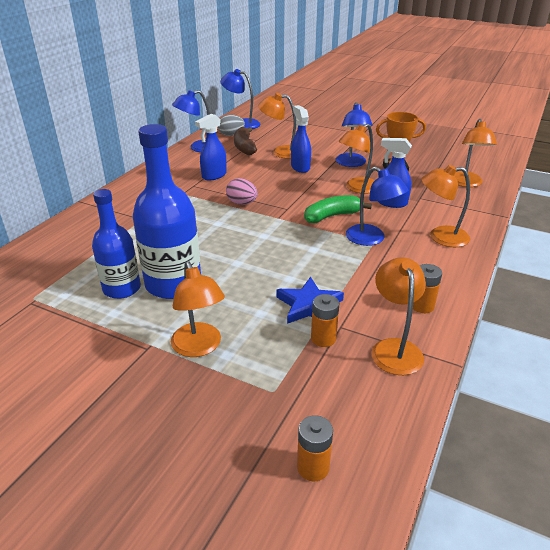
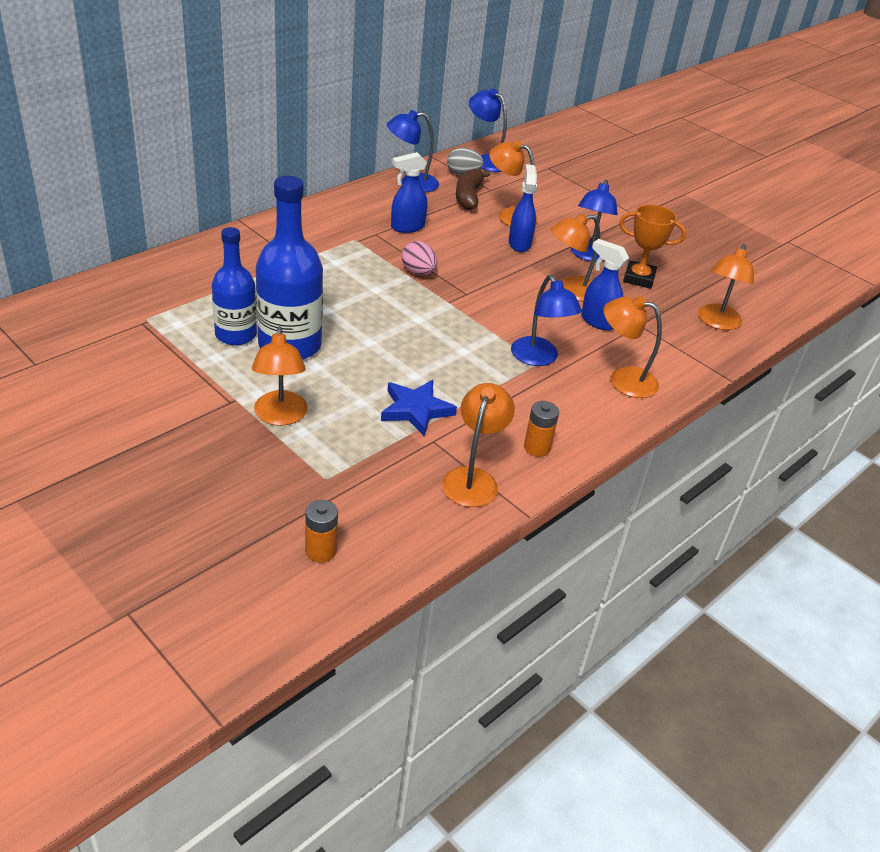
camera: 15 degrees right, 5 degrees up
green banana [304,195,372,223] -> none
orange battery [311,294,340,347] -> none

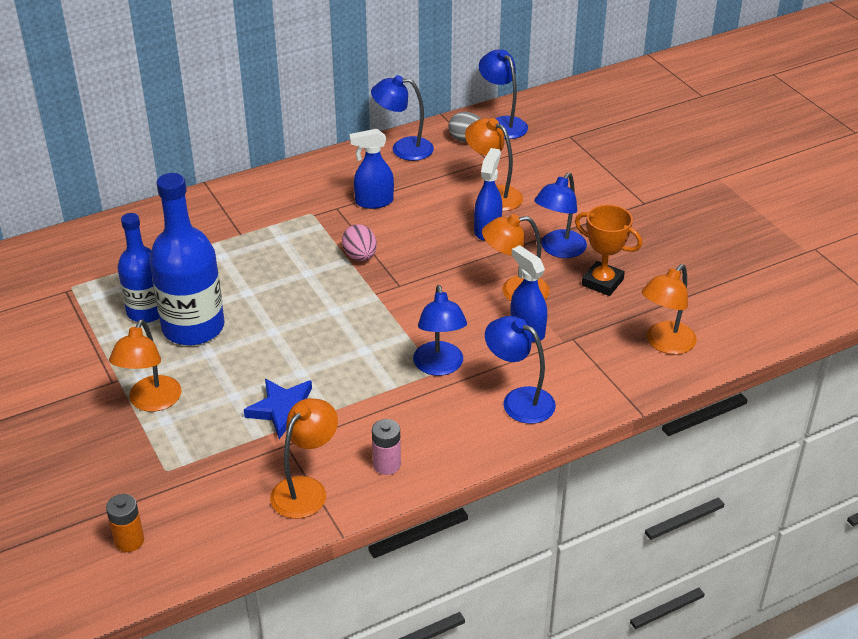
camera: 20 degrees right, 0 degrees up
brown banana [456,169,490,210] -> none
orange battery [524,401,559,457] -> pink battery [372,419,401,475]
orange lamp [604,296,662,398] -> blue lamp [485,316,556,424]

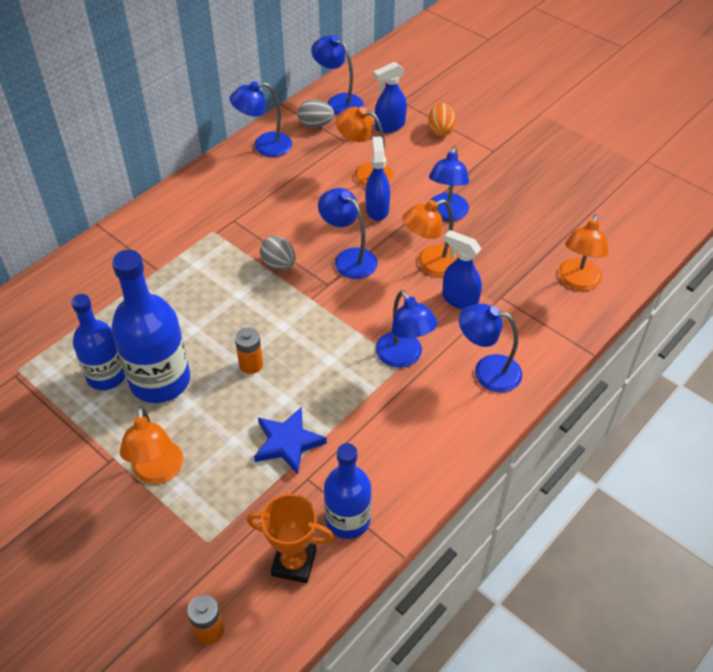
camera: 20 degrees left, 10 degrees up
orange lamp [270,398,338,519] -> blue bottle [324,443,371,539]
pink egg [342,224,377,261] -> grey egg [260,236,296,270]
blue spray bottle [349,129,394,209] -> blue spray bottle moved to [374,62,407,133]
pink battery [372,419,401,475] -> none
orange trophy [575,205,642,296] -> orange trophy moved to [247,494,334,583]
none -> orange battery [235,328,263,374]
none -> blue lamp [318,188,378,279]
none -> orange egg [428,103,456,136]

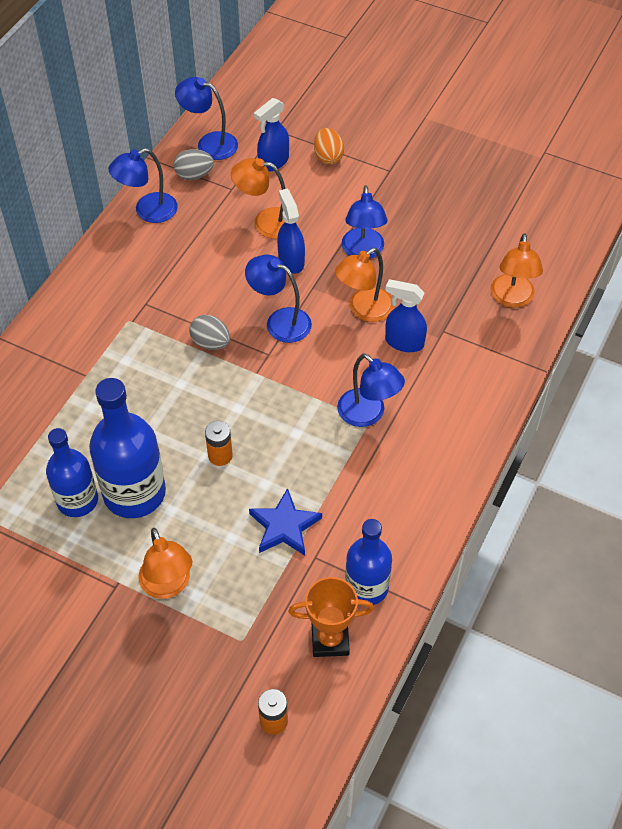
camera: 15 degrees left, 5 degrees up
blue lamp [459,304,522,393] -> none

